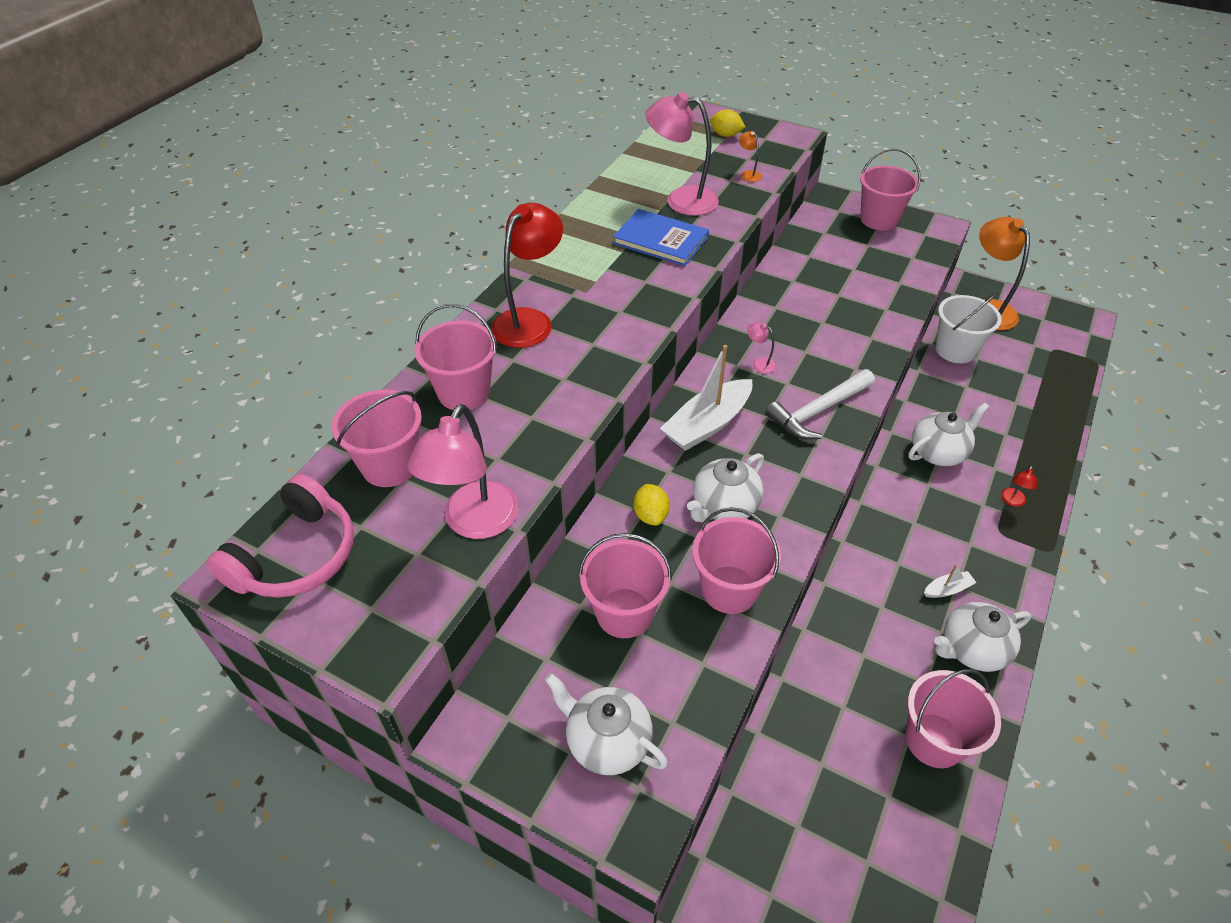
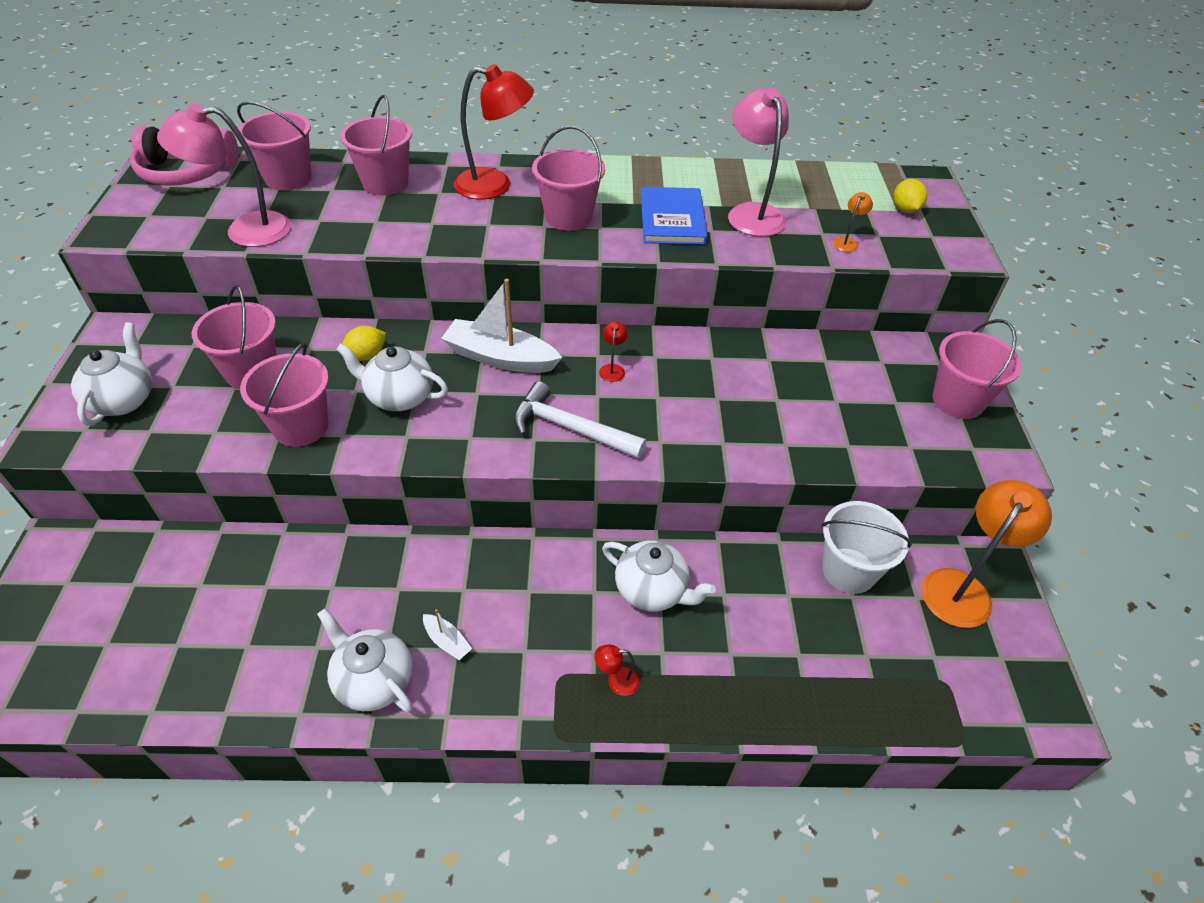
camera: 60 degrees right, 0 degrees up
pink lamp [747,322,776,374] -> red lamp [599,321,628,382]
pink bucket [906,669,1001,768] -> pink bucket moved to [532,126,605,231]

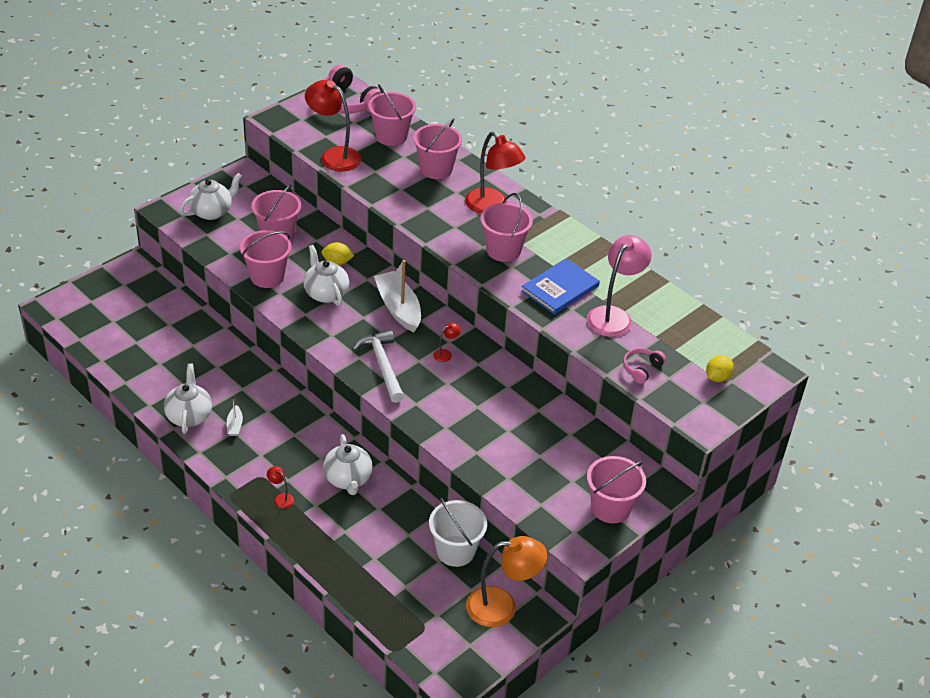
camera: 45 degrees right, 5 degrees down
pink lamp [157,104,291,247] -> red lamp [305,80,362,172]
orange lamp [833,192,873,252] -> pink headphones [623,348,666,384]

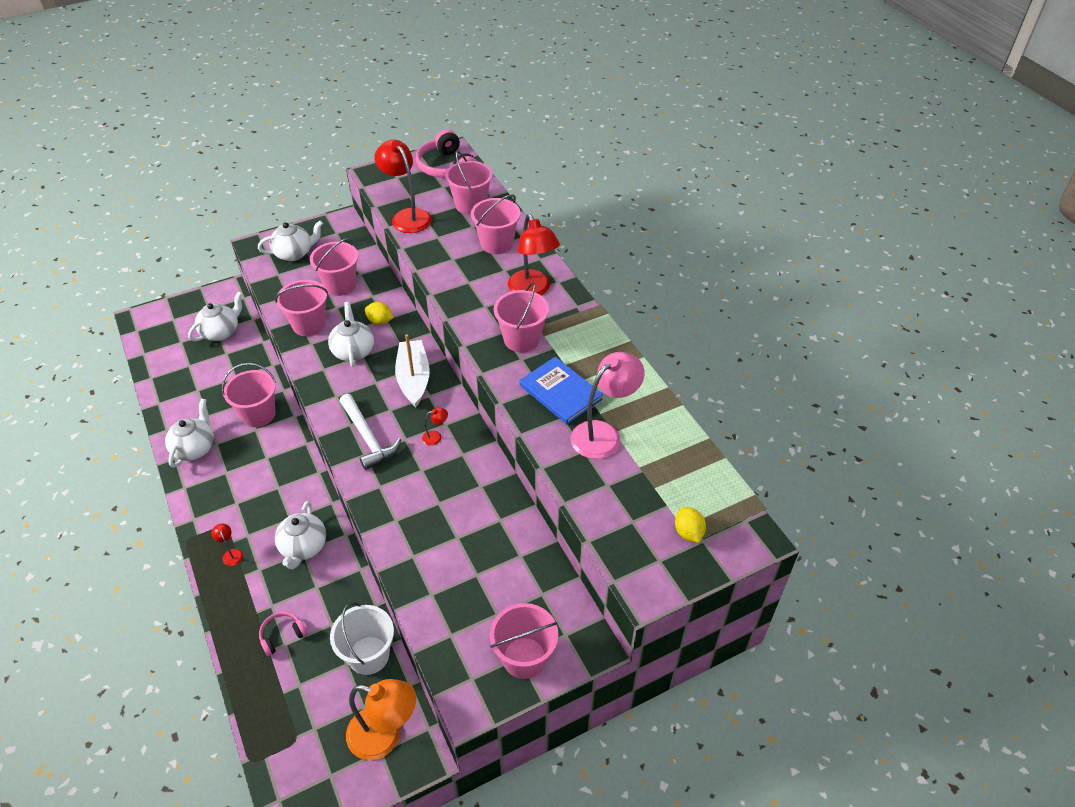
camera: 20 degrees right, 5 degrees up
white boat [227,399,243,436] -> none
white hammer [352,330,404,403] -> white hammer turned 150 degrees clockwise [340,394,401,470]
blue book [521,258,600,315] -> blue book turned 75 degrees clockwise [519,357,603,424]
pink headphones [623,348,666,384] -> pink headphones moved to [259,612,307,656]
yellow lemon [706,355,734,382] -> yellow lemon turned 75 degrees counterclockwise [675,507,706,543]
none -> white teapot [188,291,243,341]
none -> pink bucket [222,363,276,427]

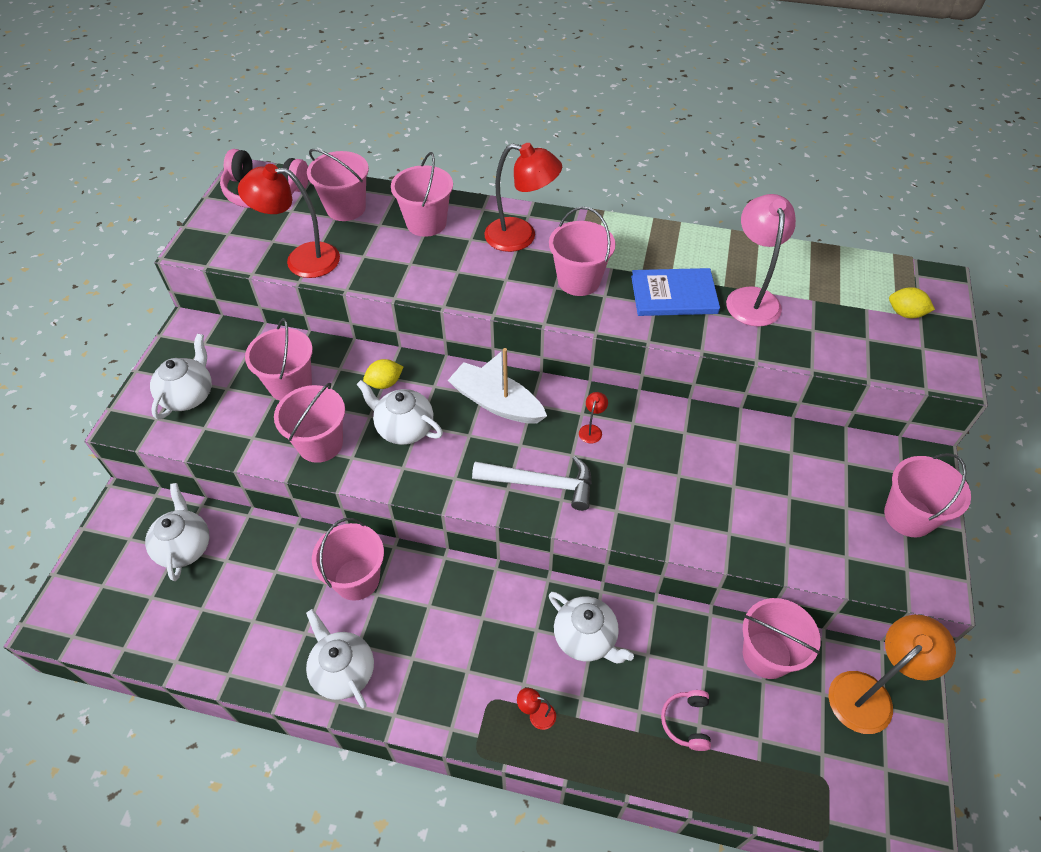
camera: 50 degrees left, 5 degrees up
white bucket [330,602,394,675] -> pink bucket [743,598,821,679]

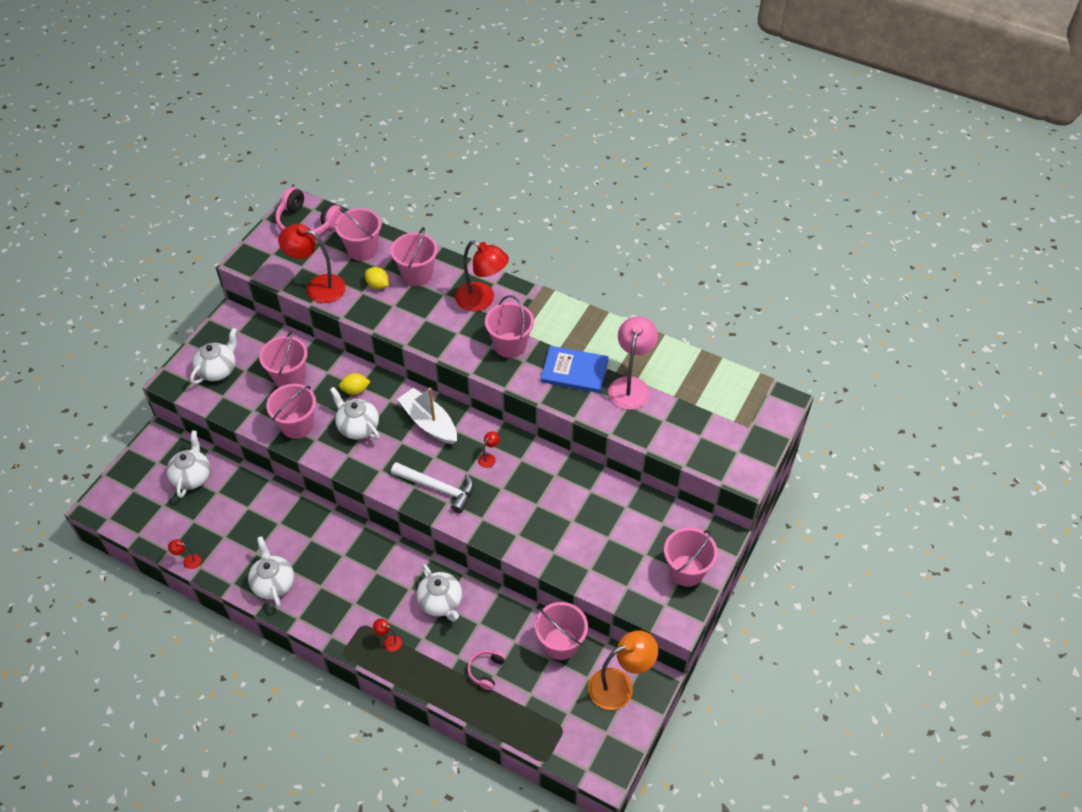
camera: 15 degrees right, 0 degrees up
pink bucket [312,518,384,601] -> none
yellow lemon [889,287,935,318] -> yellow lemon moved to [365,267,389,289]
none -> red lamp [168,539,201,569]

